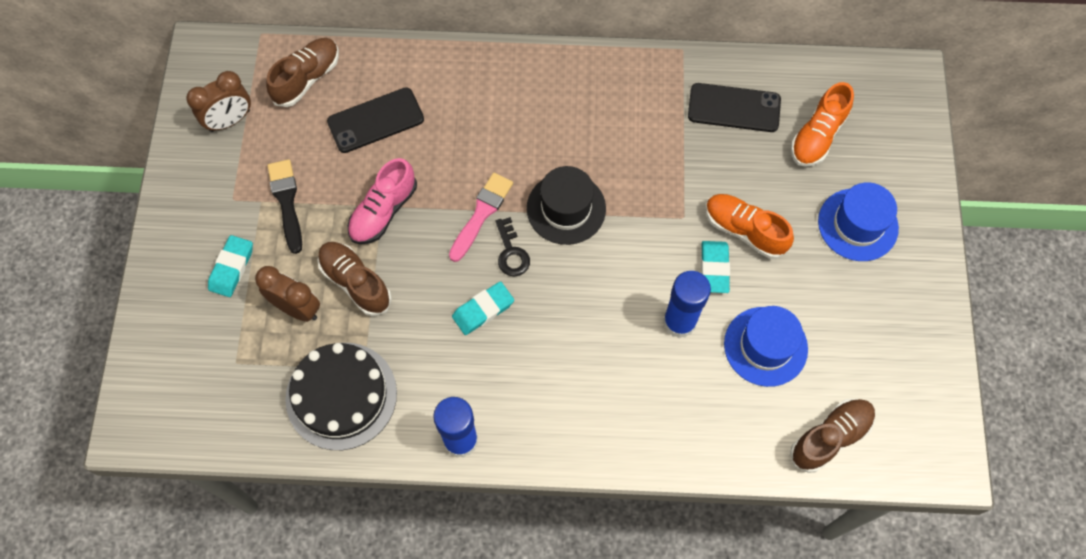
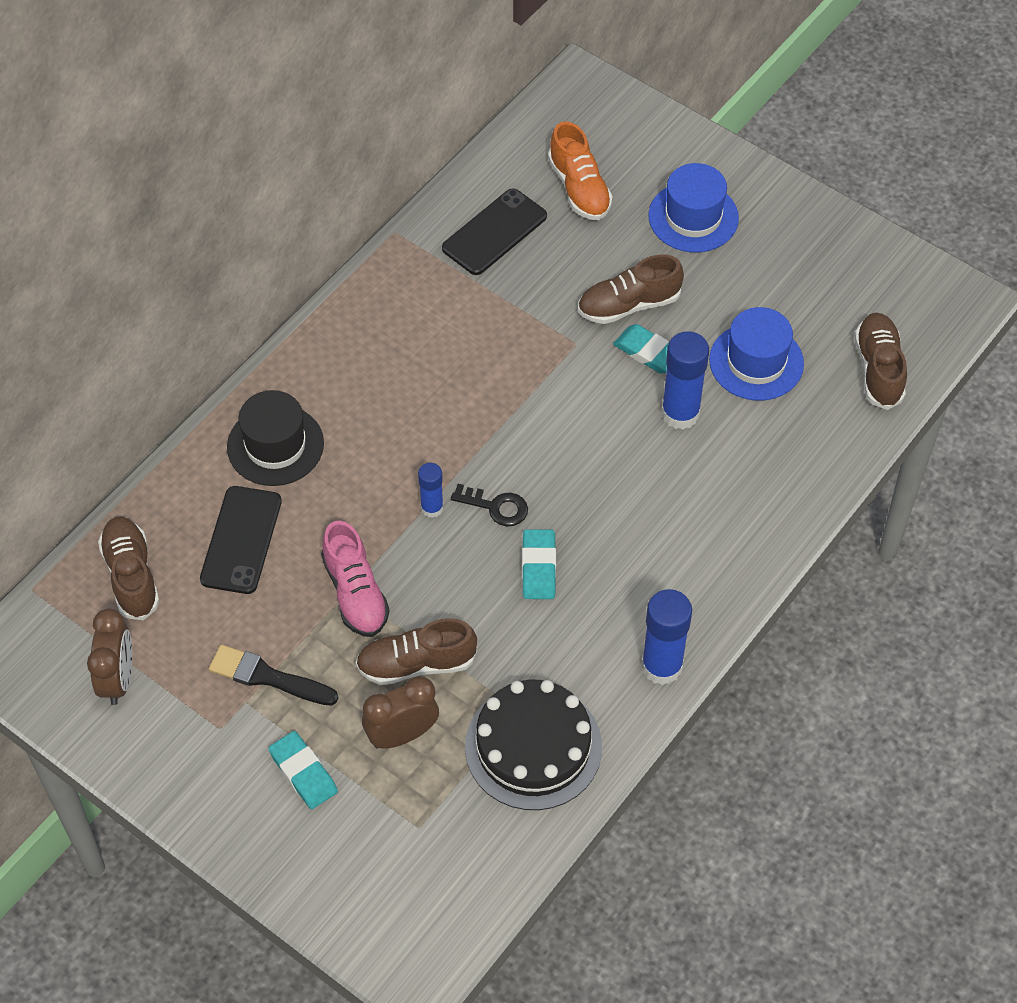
camera: 55 degrees left, 10 degrees down
pink brush [449,173,513,262] -> blue glue stick [418,463,444,518]
black hat [527,166,606,245] -> black hat moved to [227,390,324,486]
orange shoe [706,194,794,259] -> brown shoe [578,254,684,324]

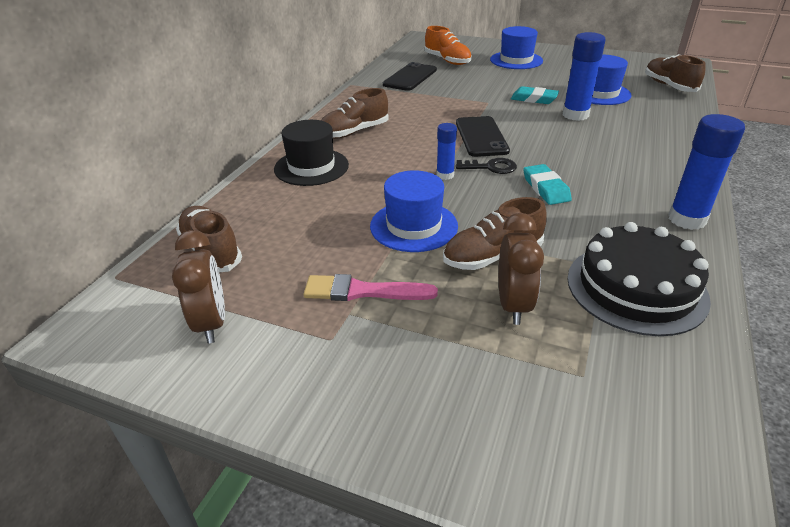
camera: 15 degrees left, 20 degrees down
black phone [200,486,282,594] -> black phone moved to [456,116,510,157]
black brush [209,644,339,706] -> pink brush [304,274,438,301]
turquoise eraser [268,731,338,809] -> none
pink shoe [321,521,390,637] -> blue hat [370,170,458,252]
brown clock [362,676,439,749] -> brown clock turned 135 degrees clockwise [499,213,544,325]
brown shoe [578,254,684,324] -> brown shoe moved to [321,88,389,139]

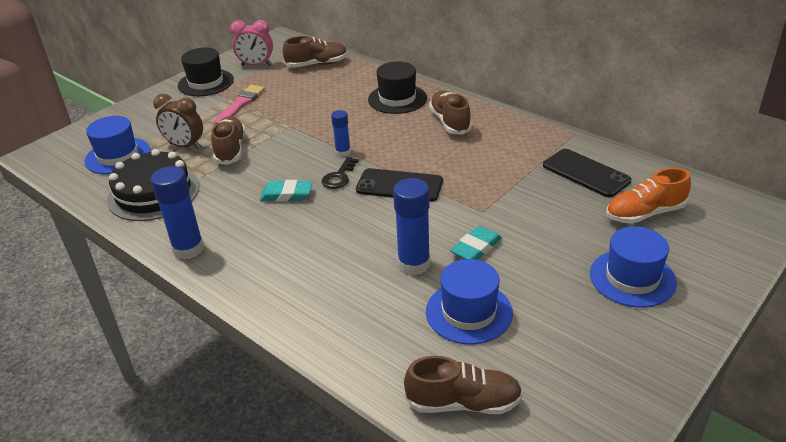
camera: 110 degrees right, 0 degrees up
brown clock [172,230,225,344] -> pink clock [230,20,273,66]
blue hat [370,170,458,252] -> blue hat moved to [84,116,151,174]
none -> black hat [178,48,234,96]

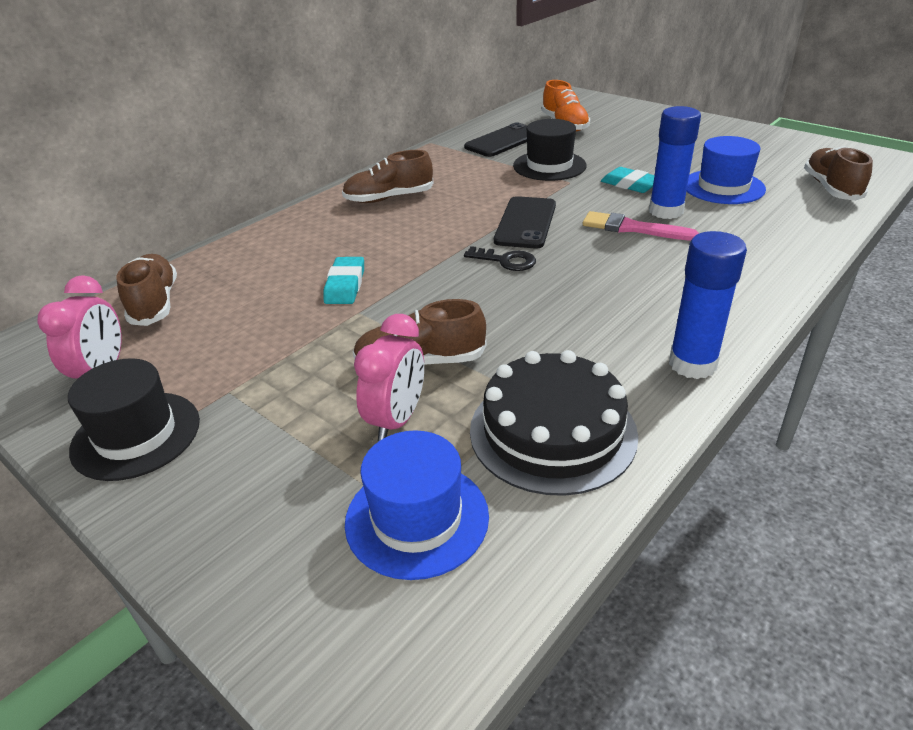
camera: 90 degrees left, 0 degrees up
brown clock [153,94,203,149] -> pink clock [354,314,424,441]
pink brush [215,85,265,124] -> pink brush moved to [583,211,699,240]
turquoise eraser [260,180,312,202] -> turquoise eraser moved to [323,257,364,304]
blue glue stick [331,110,351,157] -> none
black hat [368,61,427,114] -> black hat moved to [513,119,587,181]
blue hat [590,227,677,308] -> none

